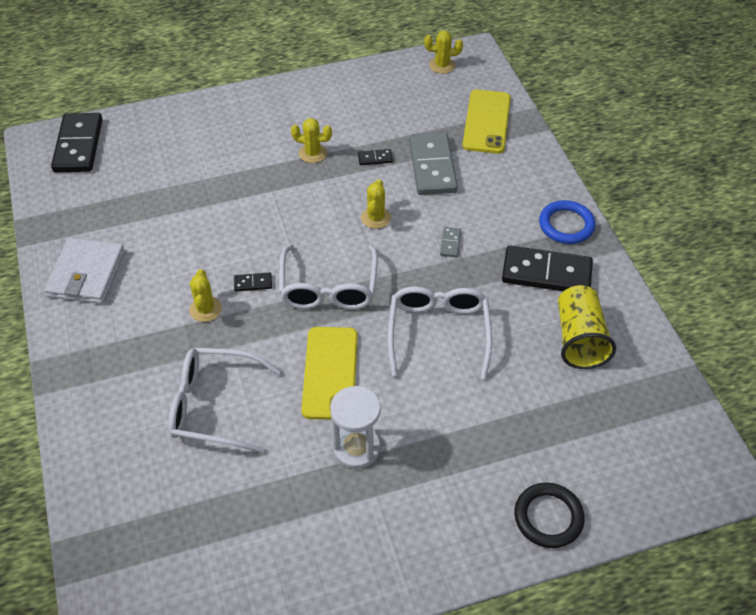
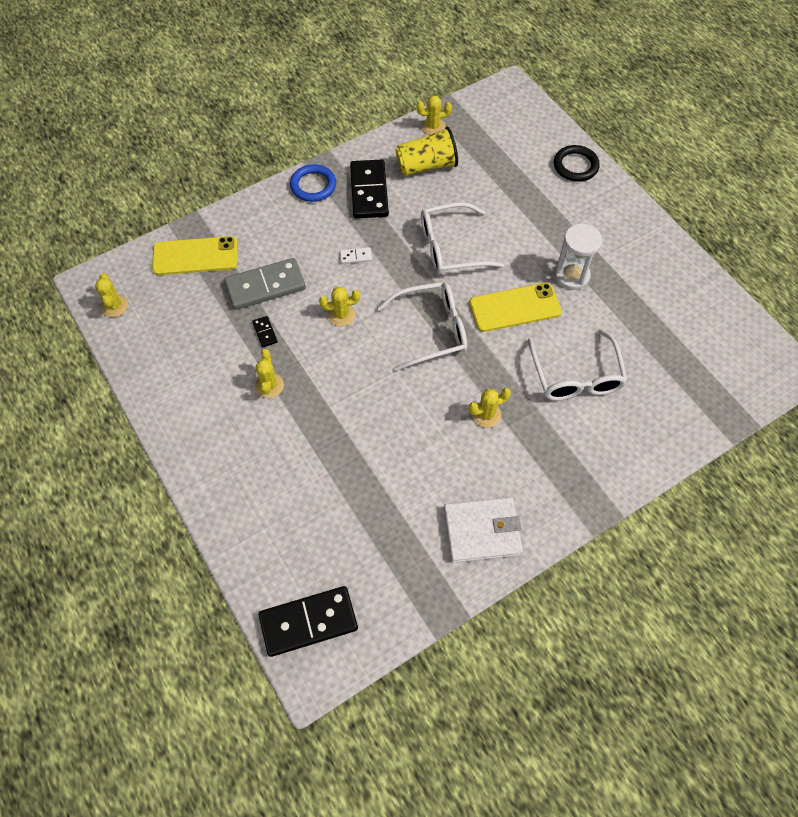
camera: 105 degrees left, 10 degrees up
black domino [234,272,272,292] -> none
grey domino [440,227,461,257] -> white domino [340,247,372,264]
none -> yellow cactus [416,95,452,135]

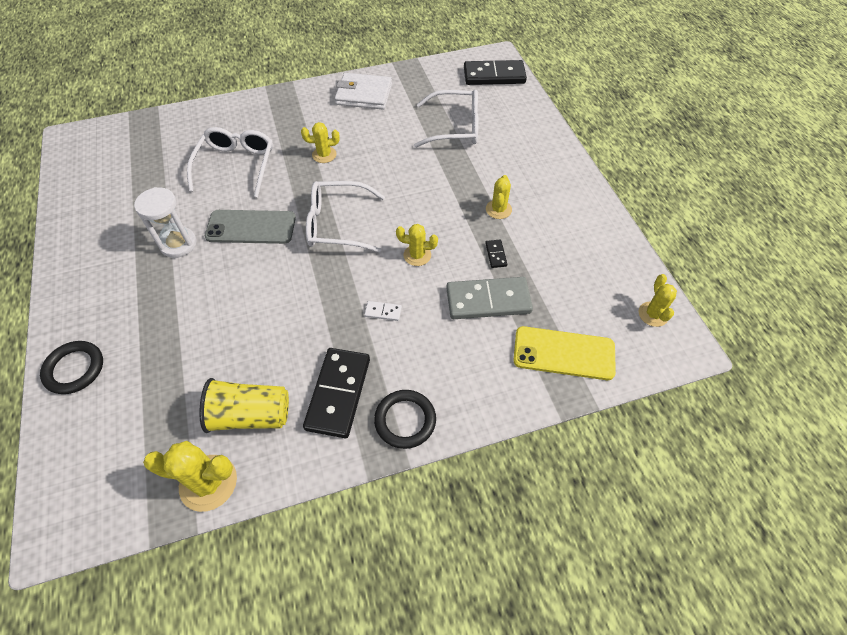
camera: 165 degrees left, 5 degrees down
blue ring [290,164,336,202] -> black ring [374,390,436,449]
yellow cactus [416,95,452,135] -> yellow cactus [143,441,237,512], size x1.60
white glasses [421,202,504,275] -> white glasses moved to [414,89,479,148]
yellow phone [469,283,562,332] -> grey phone [205,210,296,244]

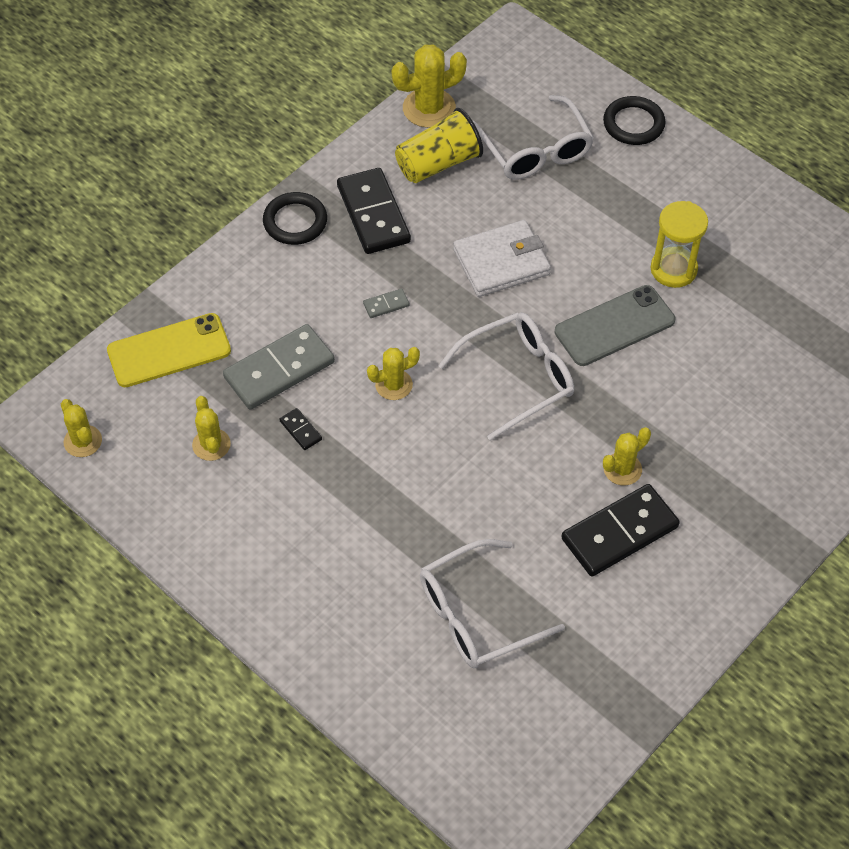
camera: 150 degrees right, 0 degrees up
white hourglass [134,187,197,258] -> yellow hourglass [651,201,708,288]
white glasses [187,127,273,197] -> white glasses moved to [473,95,594,179]
white wallet [335,73,392,109] -> white wallet moved to [453,220,551,297]
white domino [364,301,402,321] -> grey domino [363,288,410,318]
black domino [464,60,527,85] -> black domino moved to [561,484,680,577]
yellow cactus [486,175,512,219] -> yellow cactus moved to [192,396,231,461]

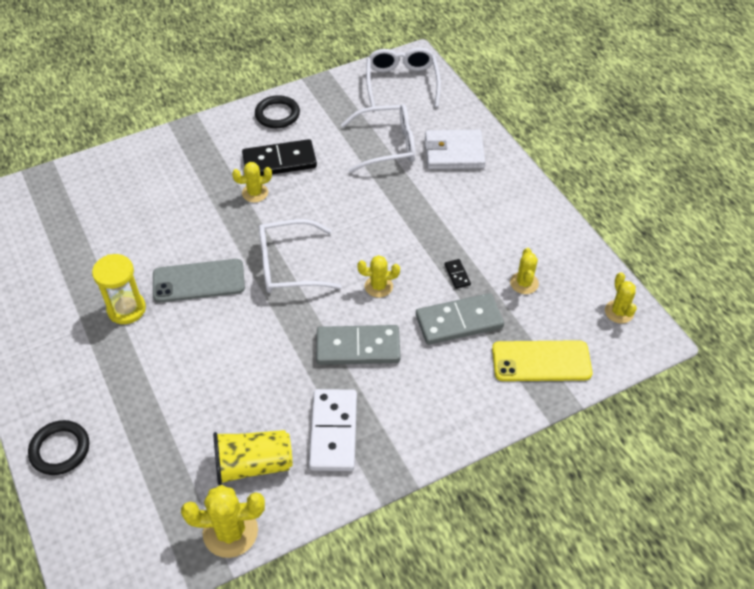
camera: 160 degrees left, 5 degrees down
black ring [263,192,327,245] -> black ring moved to [255,95,300,128]
black domino [337,168,411,254] -> white domino [309,389,357,471]
grey domino [363,288,410,318] -> grey domino [316,325,400,365], size x2.35
white wallet [453,220,551,297] -> white wallet moved to [425,130,485,169]
white glasses [473,95,594,179] -> white glasses moved to [366,48,441,107]

